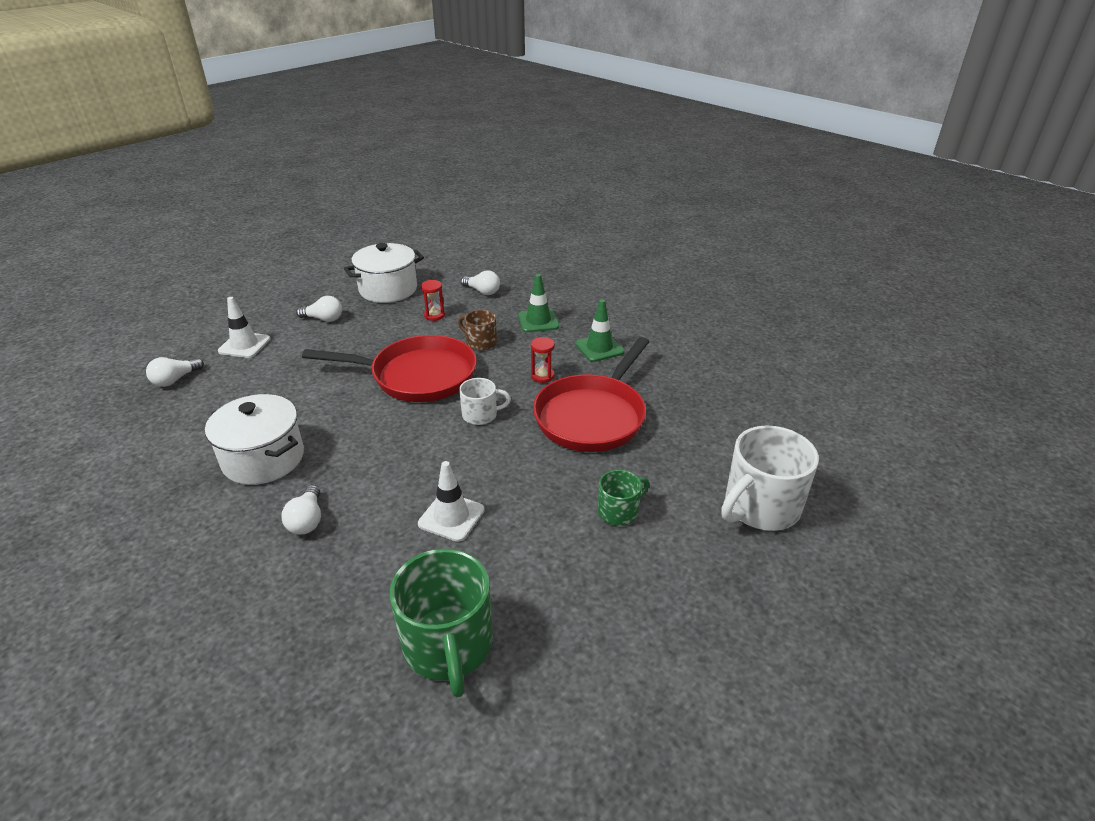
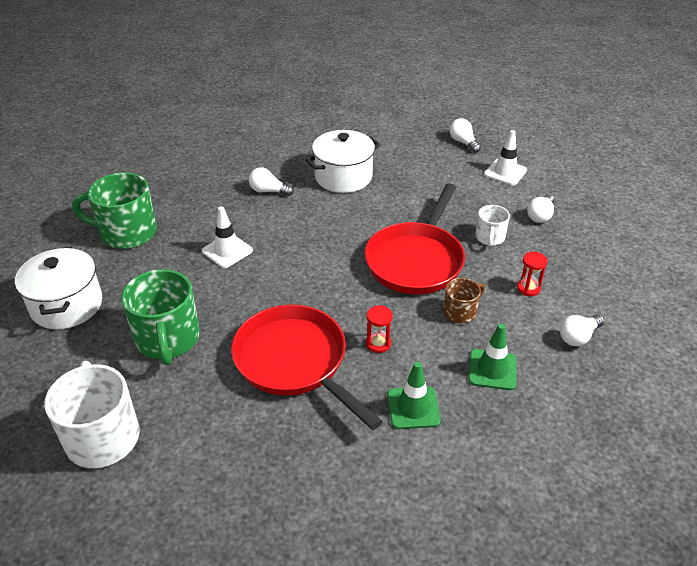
camera: 110 degrees right, 5 degrees up
white pot [344,243,424,303] -> white pot moved to [15,247,102,329]
white mug [459,378,511,425] -> white mug moved to [475,205,510,247]
green mug [598,470,649,526] -> green mug [121,269,200,365], size x1.86

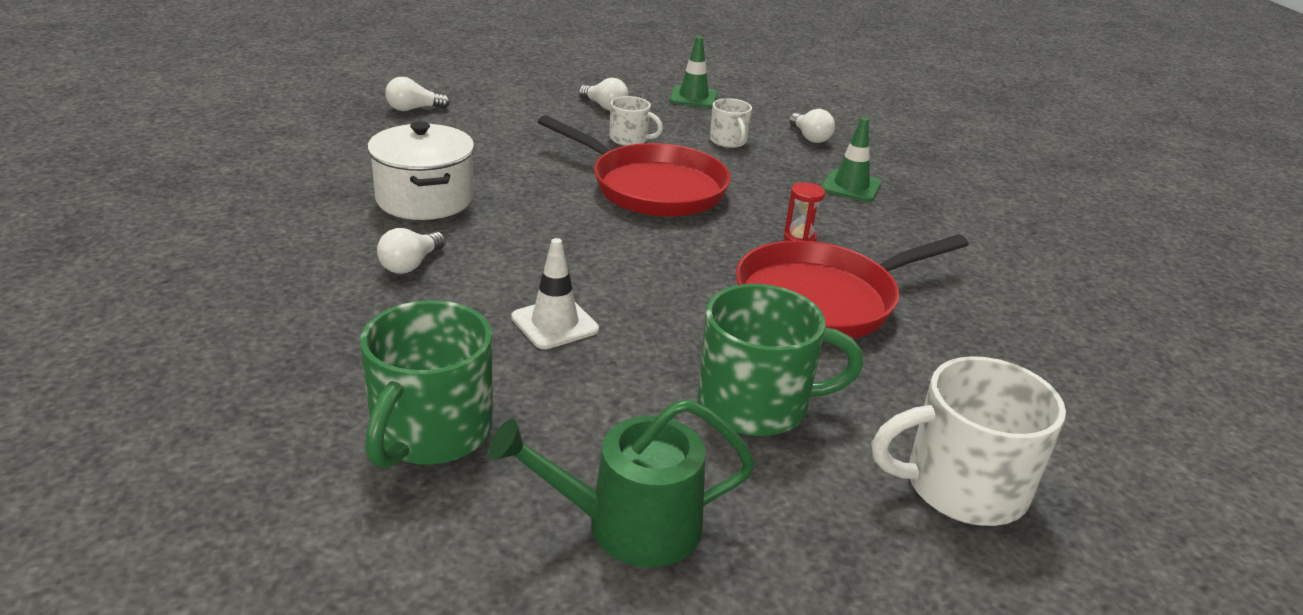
camera: 80 degrees left, 10 degrees down
white pot [15,247,102,329] -> green watering can [488,399,755,567]
green traffic cone [387,362,441,429] -> green traffic cone moved to [670,36,717,108]
brown mug [443,278,485,324] -> none
white traffic cone [484,130,527,185] -> none
red hourglass [517,252,548,296] -> white mug [710,98,752,148]

